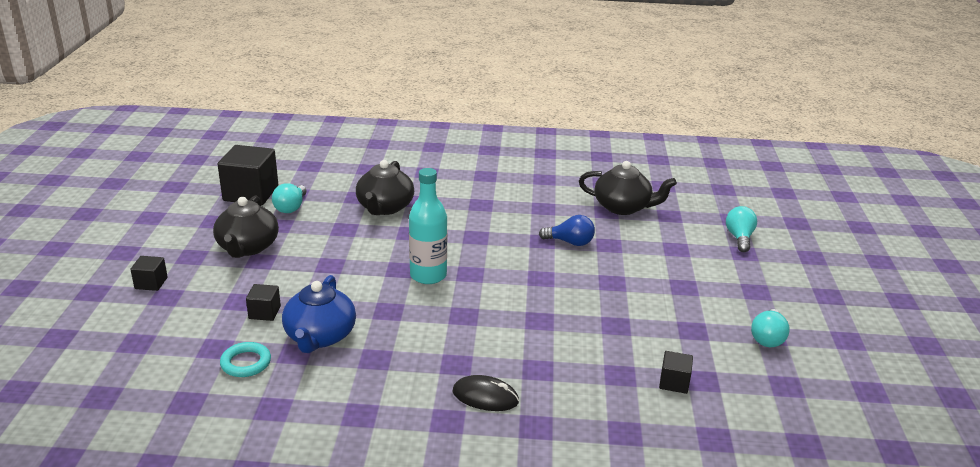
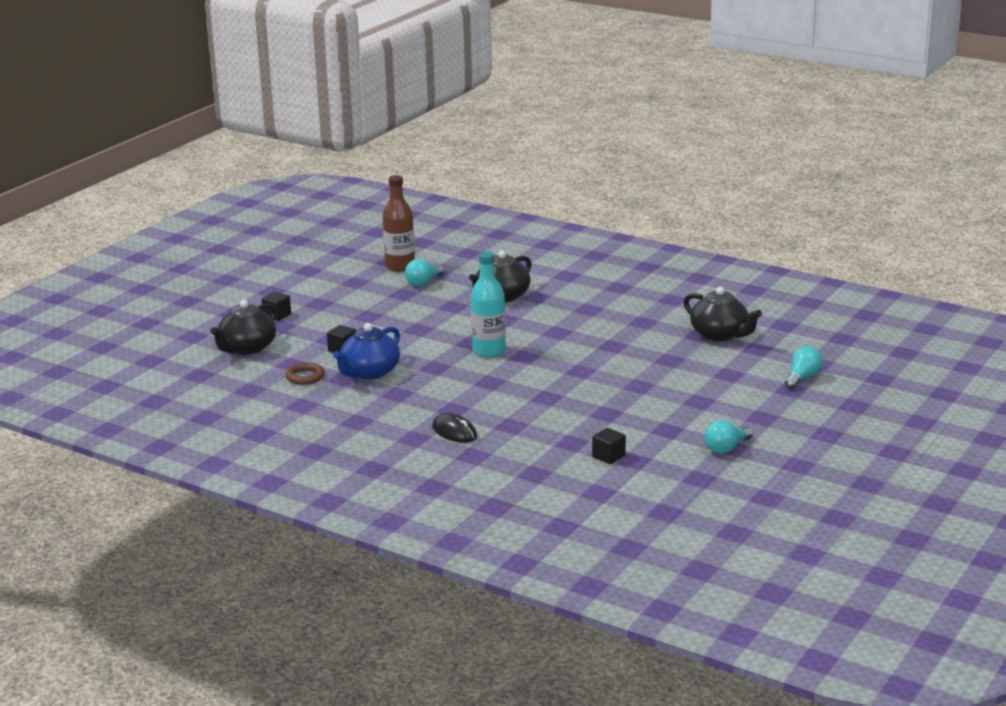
camera: 30 degrees right, 5 degrees down
black teapot [213,196,279,258] -> black teapot moved to [210,300,276,355]
black cube [217,145,278,205] -> brown bottle [382,175,415,272]
turquoise ring [220,342,271,377] -> brown ring [285,362,325,385]
blue light bulb [539,215,595,246] -> none

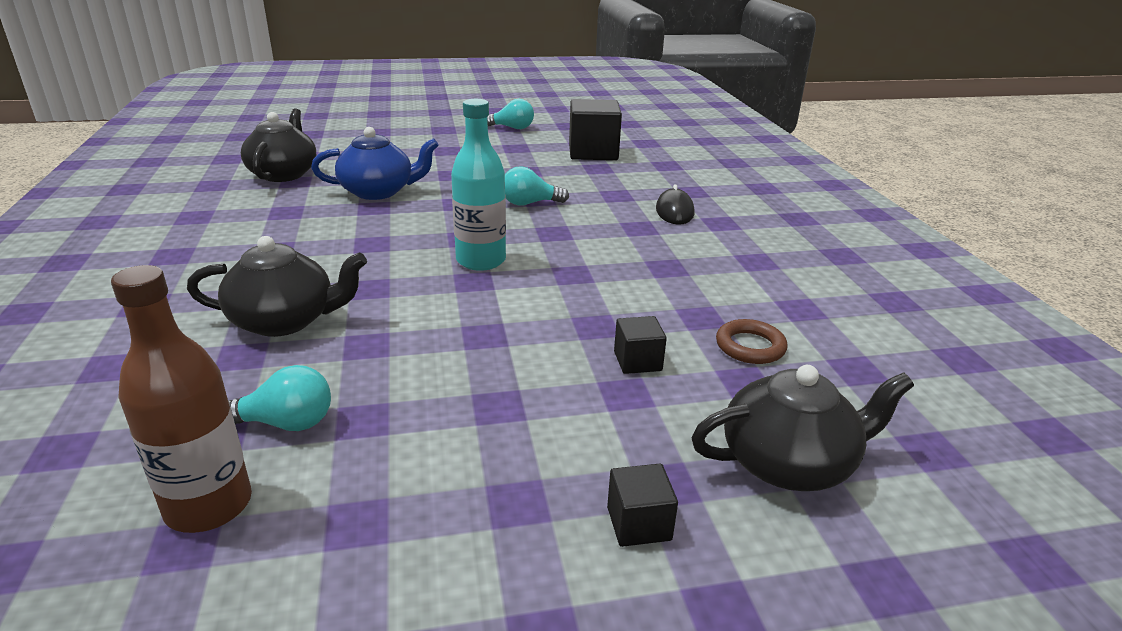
camera: 135 degrees left, 5 degrees up
blue teapot [333,323,400,379] -> blue teapot moved to [311,127,439,200]
black cube [592,428,626,464] -> black cube [569,99,622,160], size x2.04
turquoise light bulb [785,346,823,389] -> turquoise light bulb moved to [505,166,569,206]

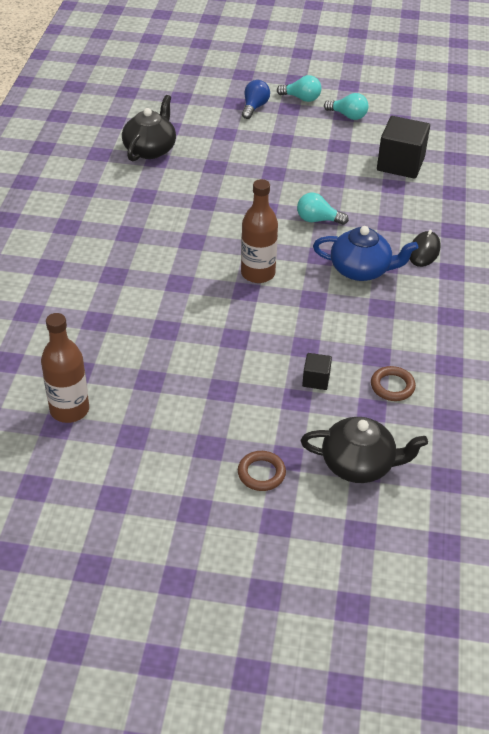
camera: 20 degrees right, 15 degrees up
black teapot [187,236,367,337] -> none
turquoise light bulb [228,365,331,431] -> turquoise light bulb moved to [277,75,321,102]
blue teapot [311,127,439,200] -> blue teapot moved to [313,226,418,281]
turquoise bottle [451,99,506,271] -> brown bottle [241,179,278,283]
black cube [607,464,678,547] -> brown ring [238,451,286,491]
none -> blue light bulb [242,80,270,119]

